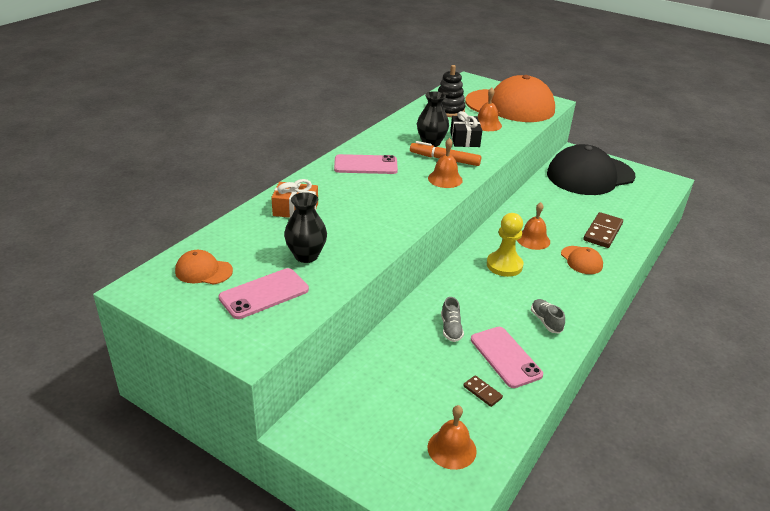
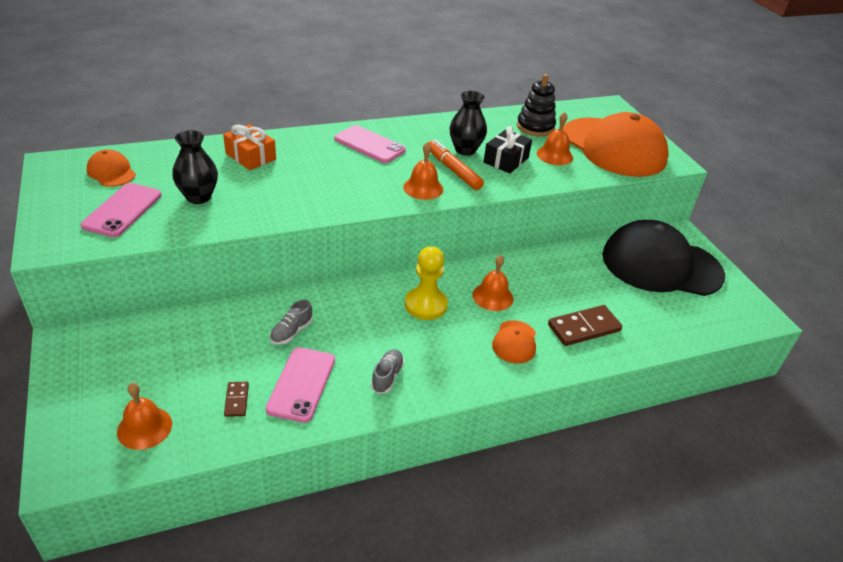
camera: 35 degrees right, 5 degrees up
pink phone [219,268,309,319] -> pink phone turned 75 degrees counterclockwise [80,183,162,237]

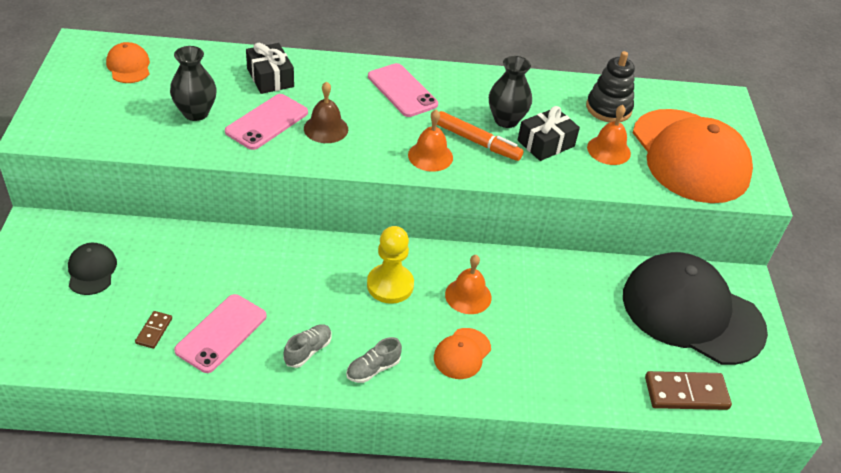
camera: 20 degrees right, 5 degrees up
pink phone [80,183,162,237] -> pink phone moved to [225,94,308,150]
orange bell [117,383,172,450] -> none
orange gift [223,124,276,170] -> black gift [246,43,294,94]
grey shoe [270,300,313,345] -> grey shoe moved to [346,337,402,383]
orange marker [428,139,484,190] -> orange marker turned 135 degrees clockwise [437,111,524,161]
brown domino [548,305,622,346] -> brown domino moved to [645,371,732,410]
none -> black cap [68,243,117,295]
none -> brown bell [304,81,348,143]

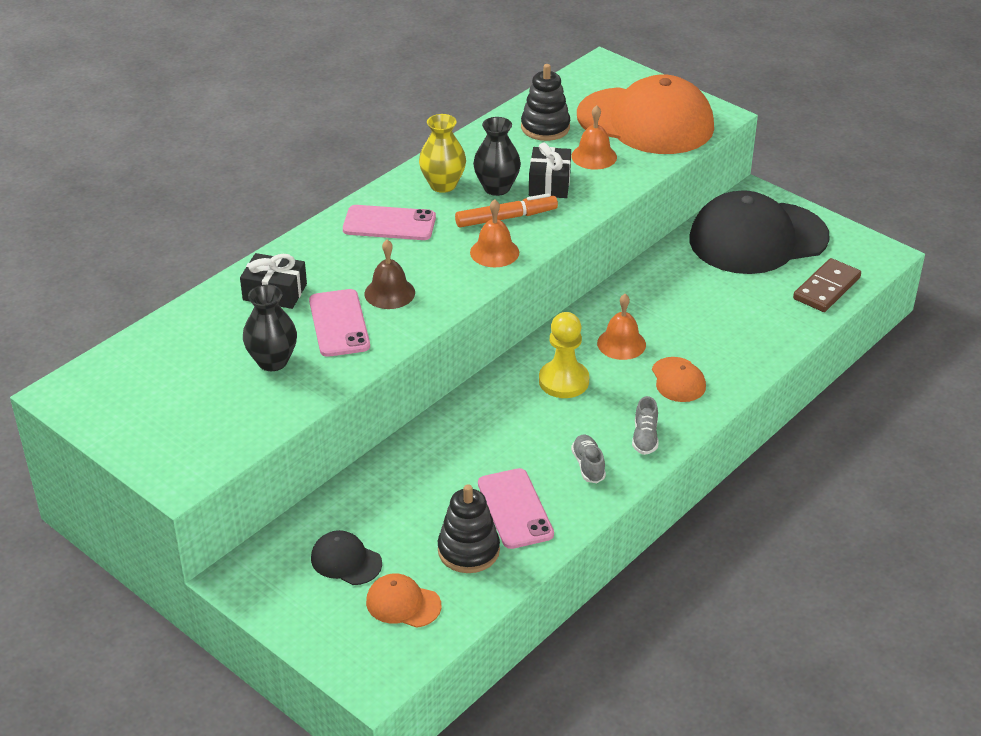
camera: 45 degrees left, 5 degrees down
orange cap [106,42,150,83] -> orange cap moved to [366,573,441,628]
brown domino [135,311,172,349] -> black stacking toy [438,484,500,573]
none -> yellow vase [419,114,466,193]

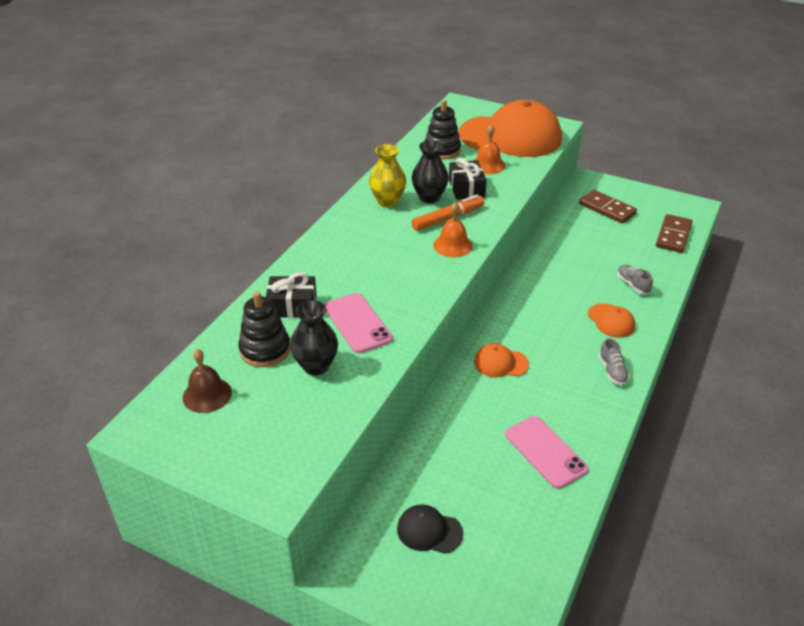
camera: 15 degrees left, 0 degrees up
pink phone [343,205,436,240] -> none
brown bell [364,240,415,309] -> brown bell moved to [183,349,232,413]
orange cap [366,573,441,628] -> orange cap moved to [474,343,529,377]
black stacking toy [438,484,500,573] -> black stacking toy moved to [238,292,290,367]
yellow pawn [539,312,589,398] -> none
grey shoe [571,435,606,483] -> grey shoe moved to [617,265,653,294]
orange bell [597,294,646,360] -> none
black cap [689,190,830,274] -> brown domino [579,190,637,224]

